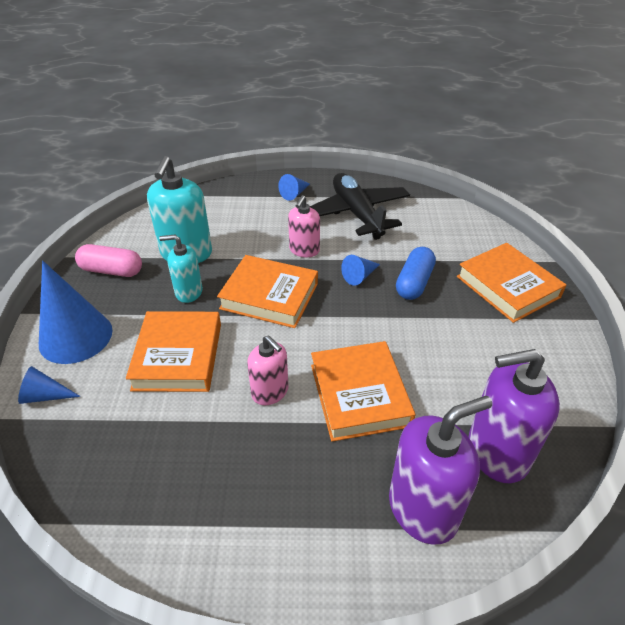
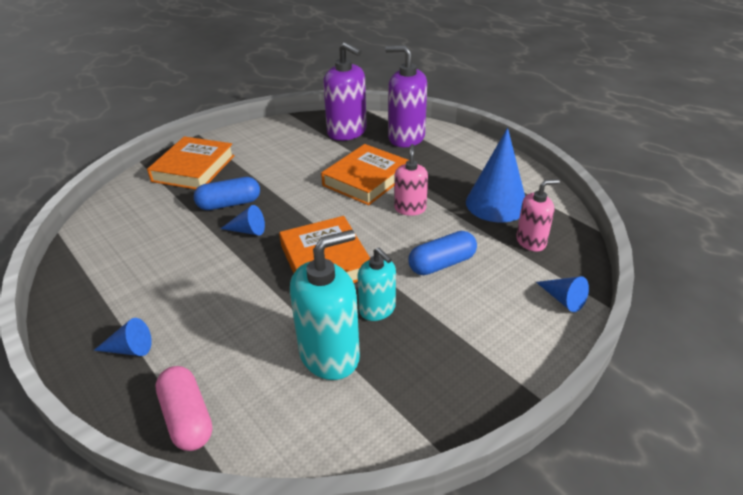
camera: 130 degrees left, 5 degrees down
blue cone [39,261,113,364] -> blue cone moved to [466,128,525,222]
pink capsule [75,244,142,277] -> pink capsule moved to [156,366,212,451]
orange book [126,311,221,392] -> blue capsule [408,231,477,275]
pink soap dispenser [288,195,320,257] -> pink soap dispenser moved to [516,179,560,251]
black plane [310,173,410,240] -> none

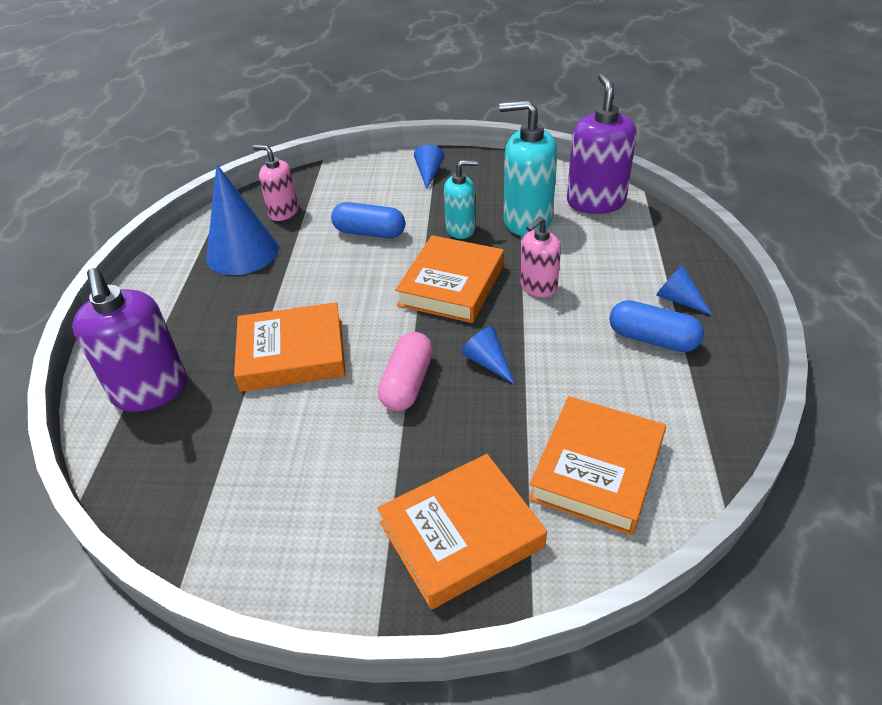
camera: 135 degrees left, 5 degrees up
pink capsule [156,366,212,451] -> pink capsule moved to [378,332,433,411]
blue capsule [194,177,260,210] -> blue capsule moved to [609,300,704,352]
purple soap dispenser [323,42,367,141] -> purple soap dispenser moved to [567,73,637,214]
turquoise soap dispenser [358,248,396,321] -> turquoise soap dispenser turned 75 degrees clockwise [444,160,478,239]
pink soap dispenser [394,144,428,216] -> pink soap dispenser moved to [520,217,561,297]
blue cone [536,276,589,312] -> blue cone moved to [414,145,444,189]
none -> orange book [529,396,666,535]

